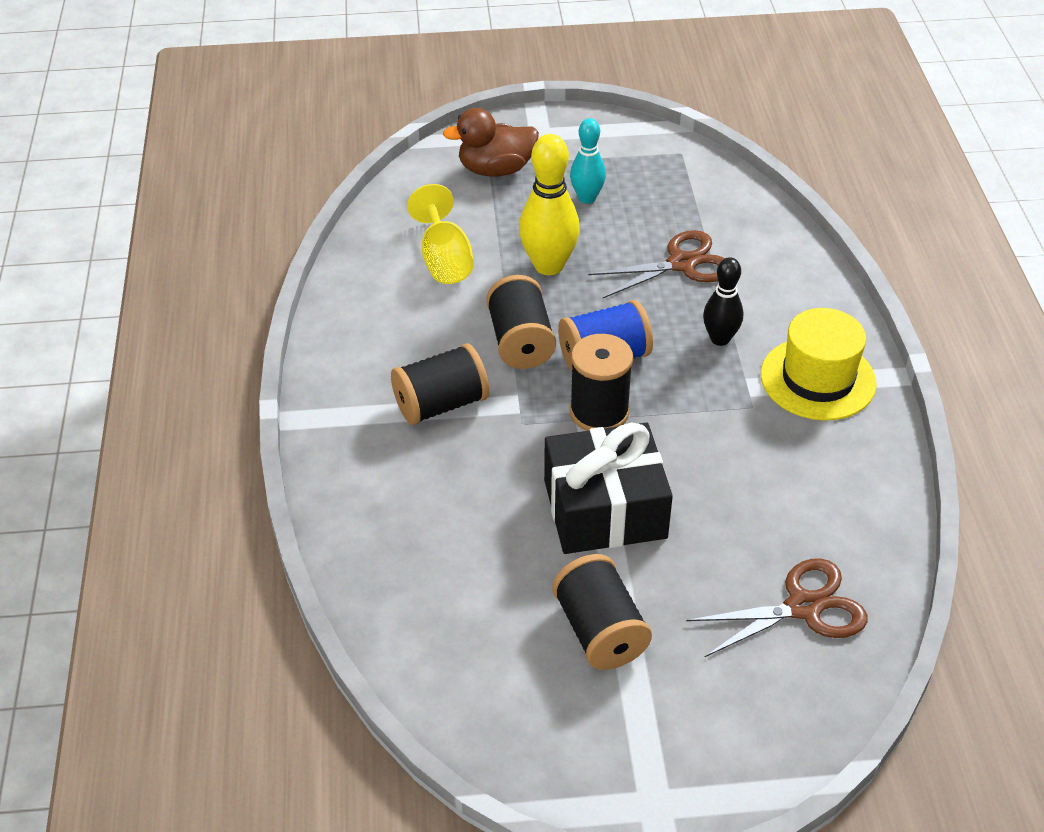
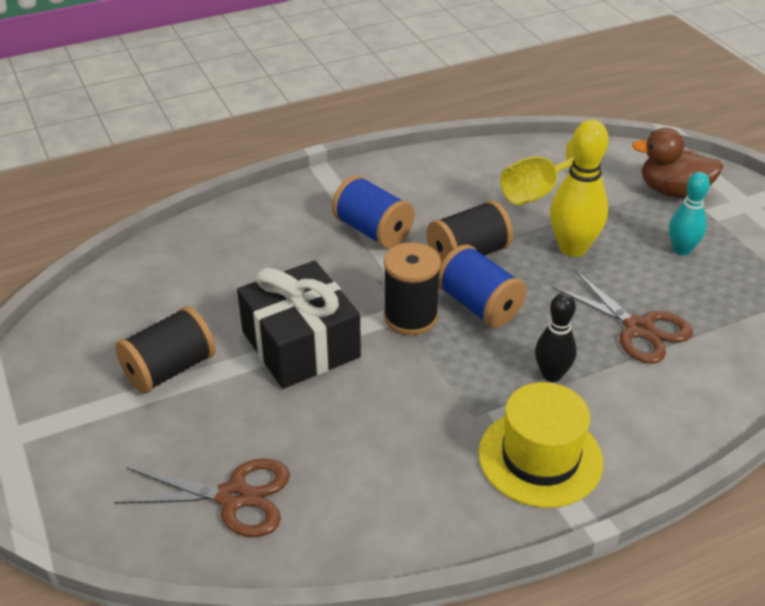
camera: 70 degrees right, 5 degrees down
black spool [391,343,489,425] -> blue spool [332,175,415,248]
brown duck [443,108,539,177] -> brown duck turned 45 degrees counterclockwise [632,128,723,198]
brown scissors [686,558,868,657] -> brown scissors turned 45 degrees counterclockwise [114,458,290,537]

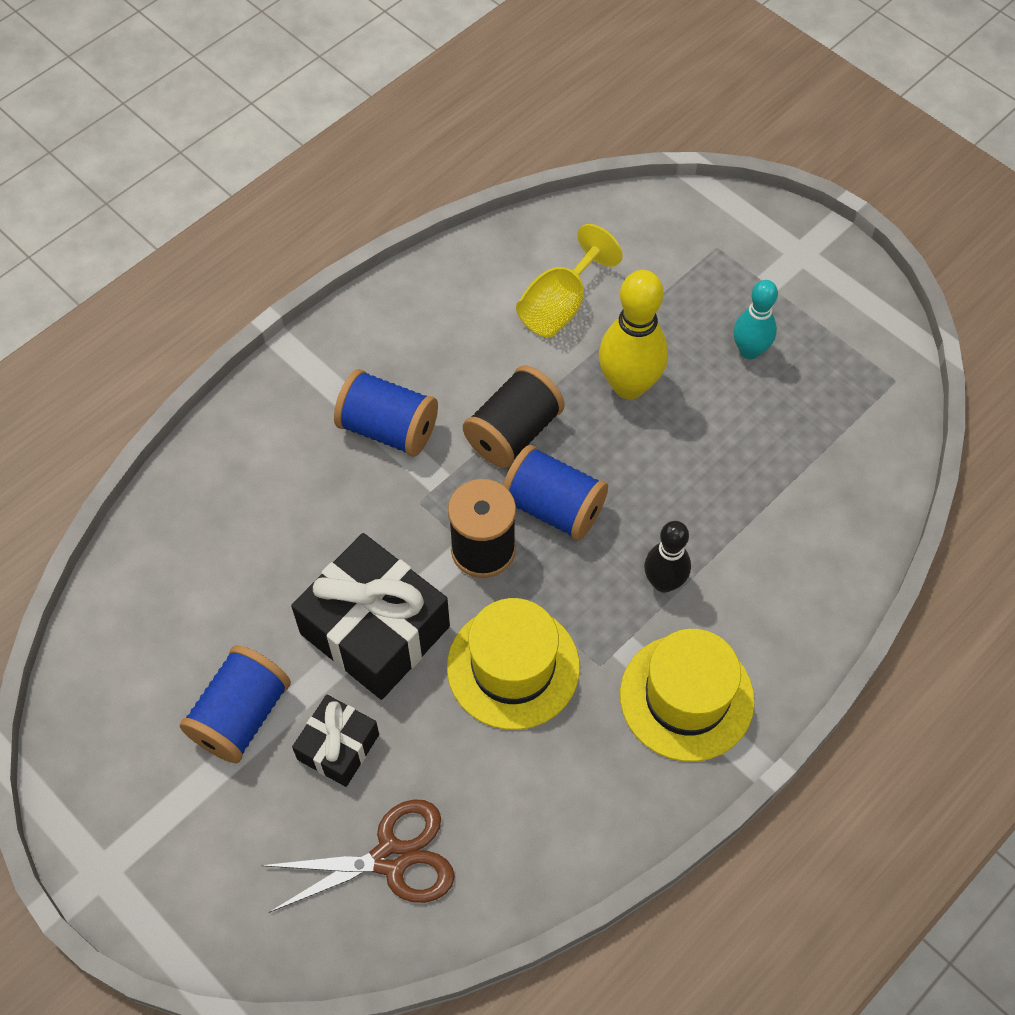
camera: 20 degrees left, 20 degrees up
black spool [115,306,215,394] -> blue spool [180,645,291,763]
brown scissors [553,271,693,364] -> none
brown duck [632,128,723,198] -> none
none -> black gift [292,694,379,787]
none -> yellow hat [447,598,580,730]

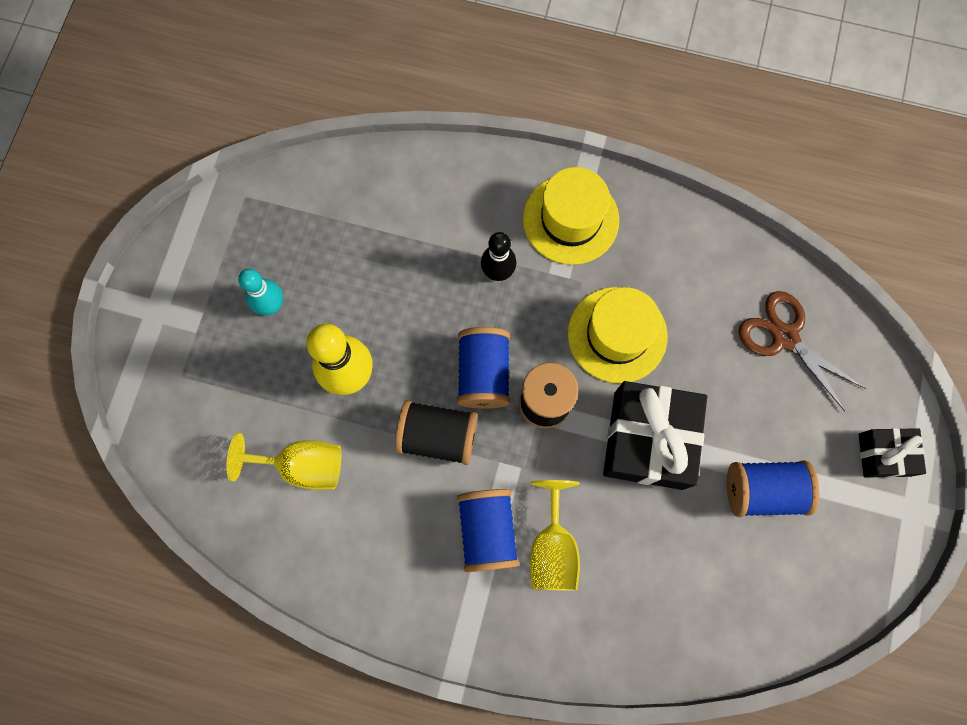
camera: 120 degrees left, 15 degrees up
black gift [292,694,379,787] -> black gift moved to [859,428,926,478]
none -> yellow goblet [530,480,580,590]

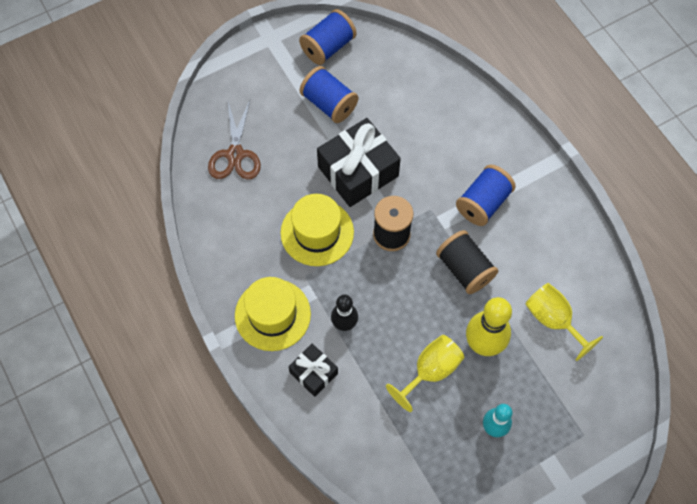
camera: 135 degrees left, 10 degrees down
blue spool [457,327,510,409] -> blue spool moved to [299,9,357,65]
yellow goblet [530,480,580,590] -> yellow goblet moved to [386,335,464,412]
black gift [859,428,926,478] -> black gift moved to [288,344,338,397]

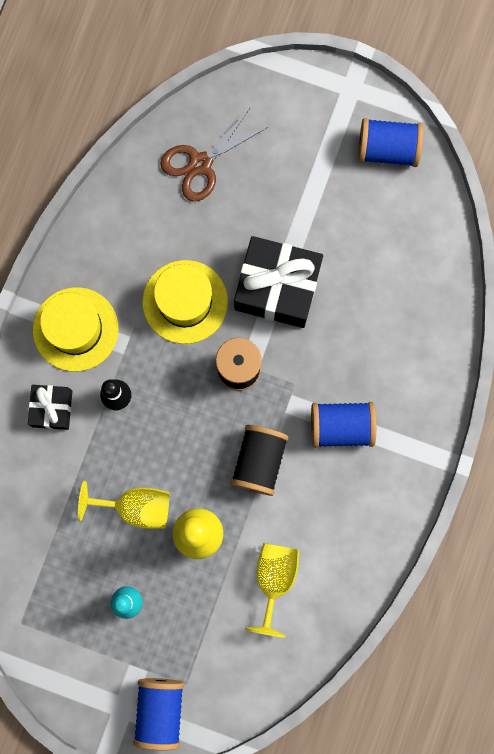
camera: 50 degrees right, 15 degrees up
blue spool [300,66,358,123] -> blue spool moved to [133,678,184,750]

